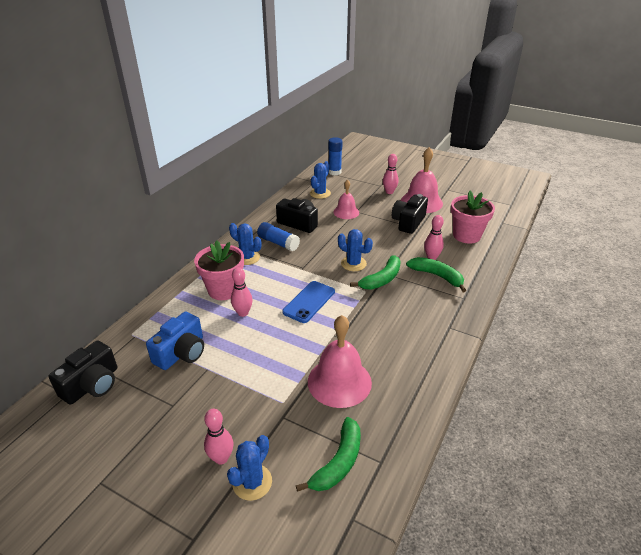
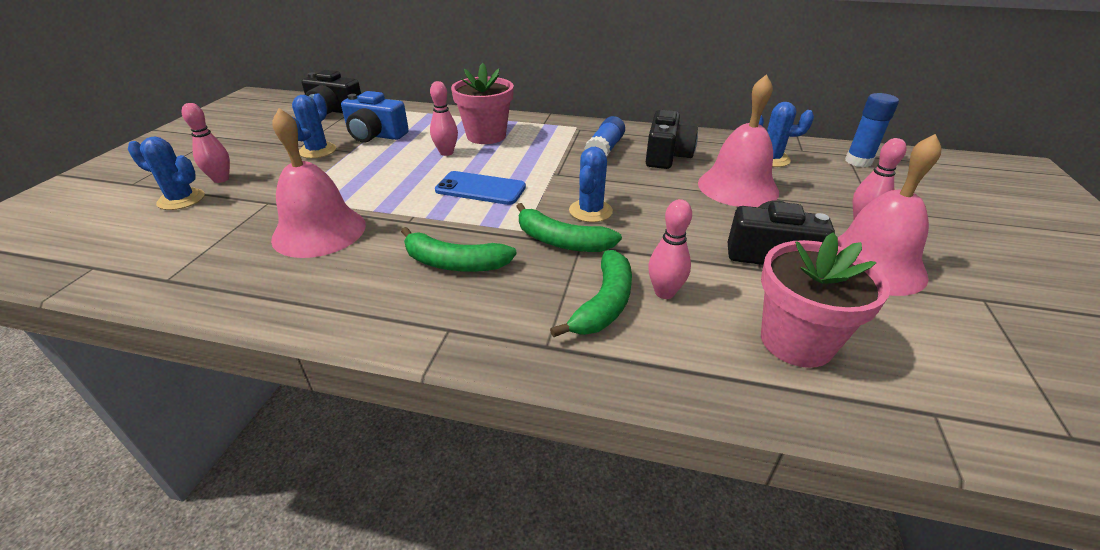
camera: 75 degrees right, 0 degrees up
blue cactus [229,223,261,265] -> blue cactus moved to [292,94,336,158]
green banana [296,417,361,492] -> green banana moved to [401,227,517,272]
pink bell [333,179,359,219] -> pink bell [698,74,779,207], size x1.66

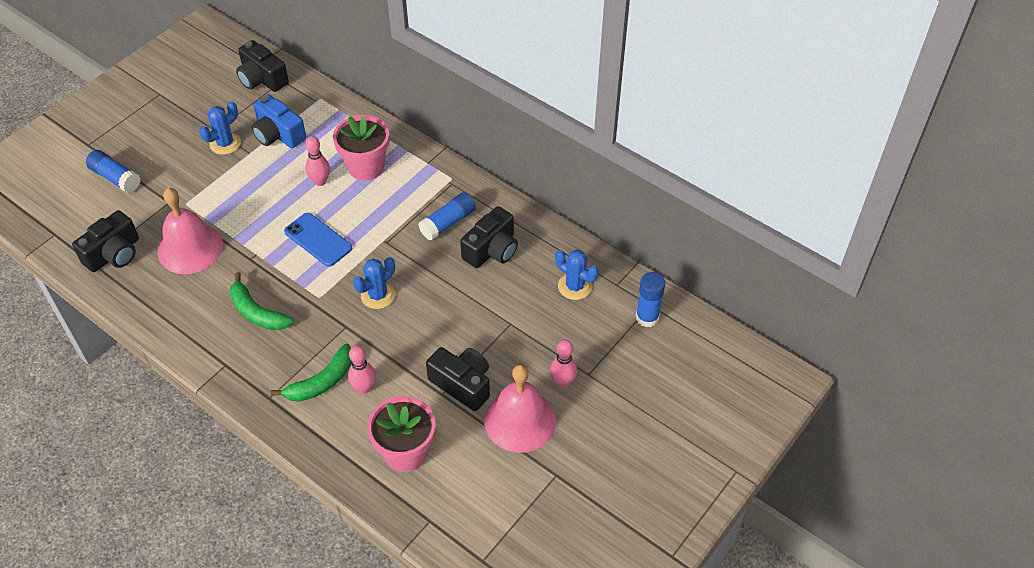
camera: 25 degrees right, 15 degrees up
blue cactus [128,137,205,210] -> blue glue stick [86,150,141,193]
pink bowling pin [181,103,230,183] -> none
green banana [516,203,622,252] -> none
pink bell [698,74,779,207] -> none
none -> black camera [72,210,139,272]

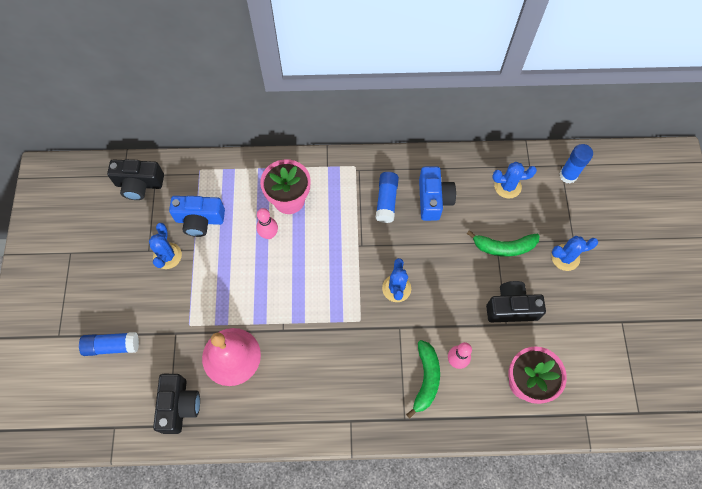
camera: 40 degrees left, 15 degrees up
green banana [230,272,293,330] -> green banana moved to [467,230,540,257]
blue phone [284,213,352,267] -> none
black camera [460,206,518,268] -> blue camera [419,166,456,221]
pink bell [484,364,556,453] -> none
pink bowling pin [550,339,577,388] -> blue cactus [551,236,598,271]

